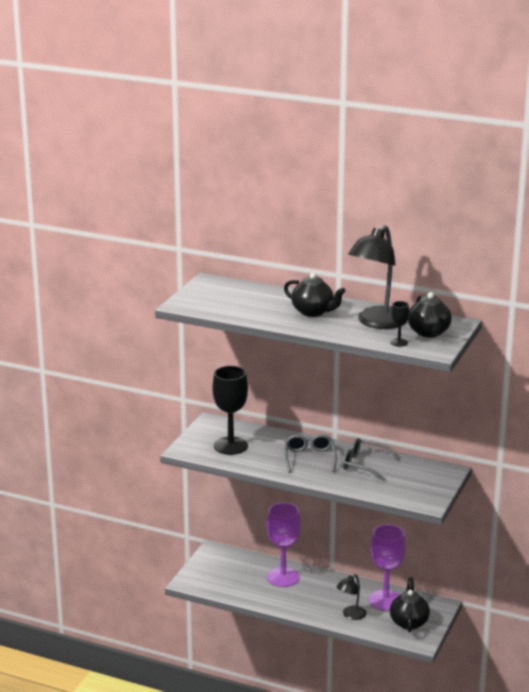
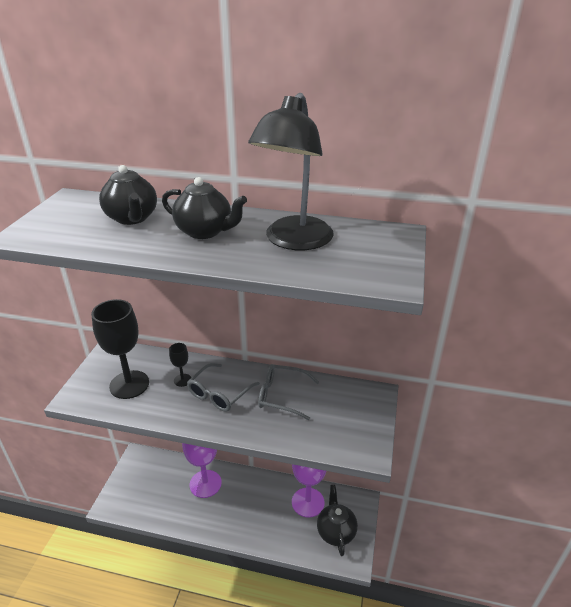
camera: 10 degrees left, 10 degrees up
grey glasses [284,434,337,473] -> grey glasses turned 135 degrees counterclockwise [187,363,260,412]
black lamp [337,574,366,620] -> none
black goblet [390,301,409,347] -> black goblet moved to [169,343,191,387]
black teapot [408,292,452,338] -> black teapot moved to [99,165,157,225]

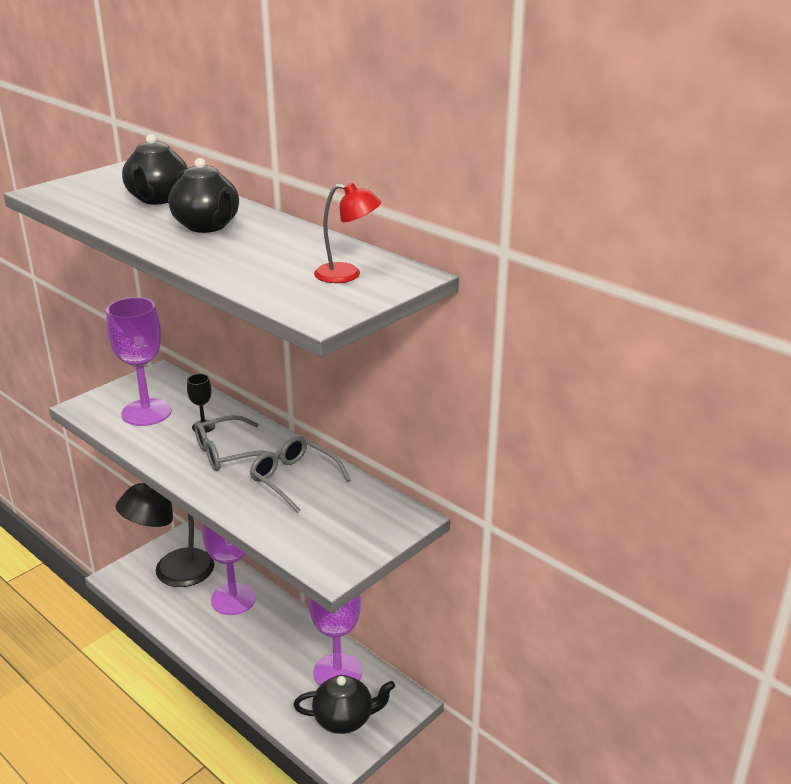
camera: 30 degrees right, 5 degrees down
black goblet [91,299,149,399] -> purple goblet [106,297,172,426]
black lamp [248,93,334,250] -> black lamp moved to [115,483,215,587]
black teapot [317,485,358,556] -> black teapot turned 60 degrees clockwise [294,675,395,734]
none -> red lamp [314,182,381,283]

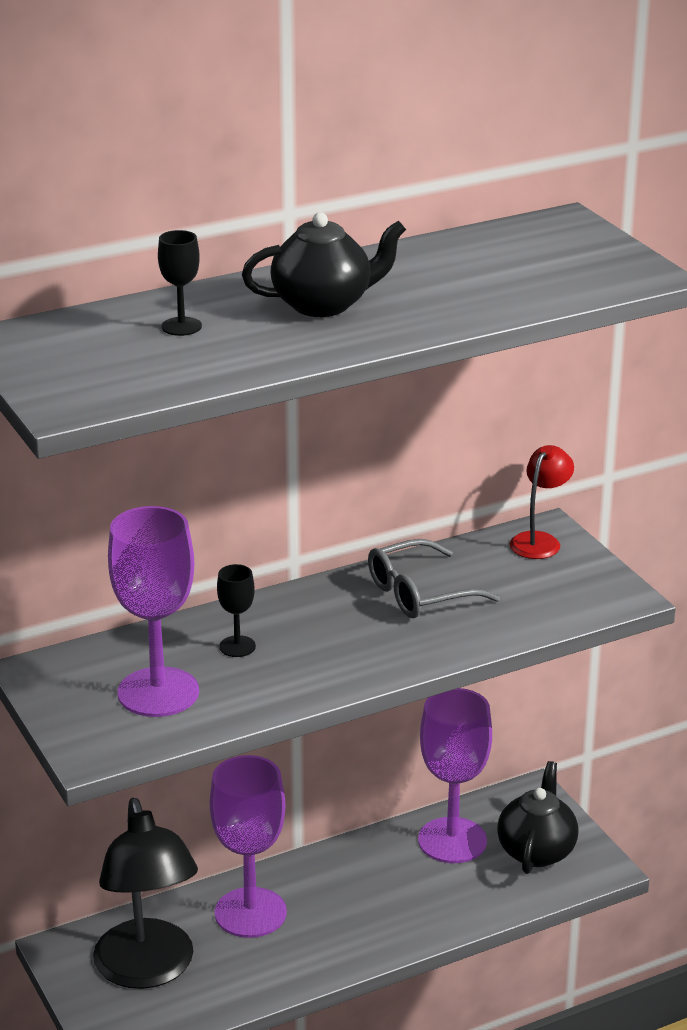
camera: 70 degrees left, 0 degrees up
black teapot [122,134,188,205] -> black goblet [158,230,202,336]
grey glasses [195,415,280,471] -> none
red lamp [314,182,381,283] -> red lamp moved to [510,445,574,559]

